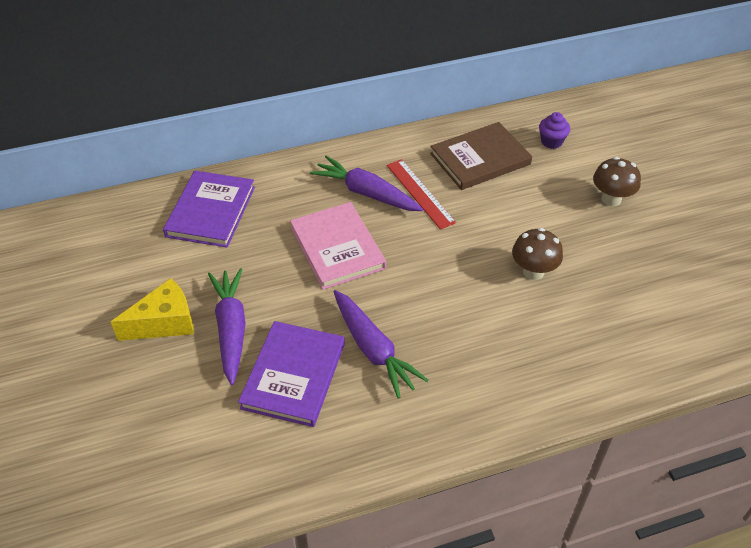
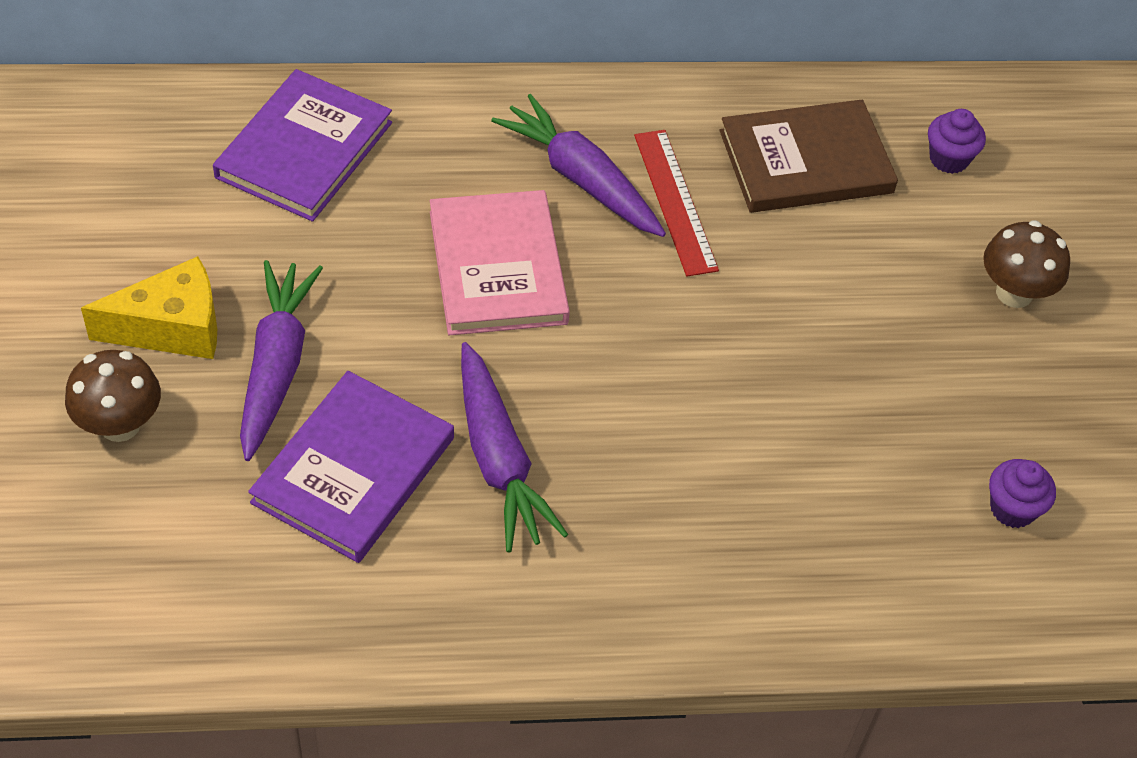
camera: 10 degrees right, 5 degrees up
brown mushroom [512,228,563,280] -> brown mushroom moved to [65,350,161,442]
none -> purple cupcake [989,459,1056,528]

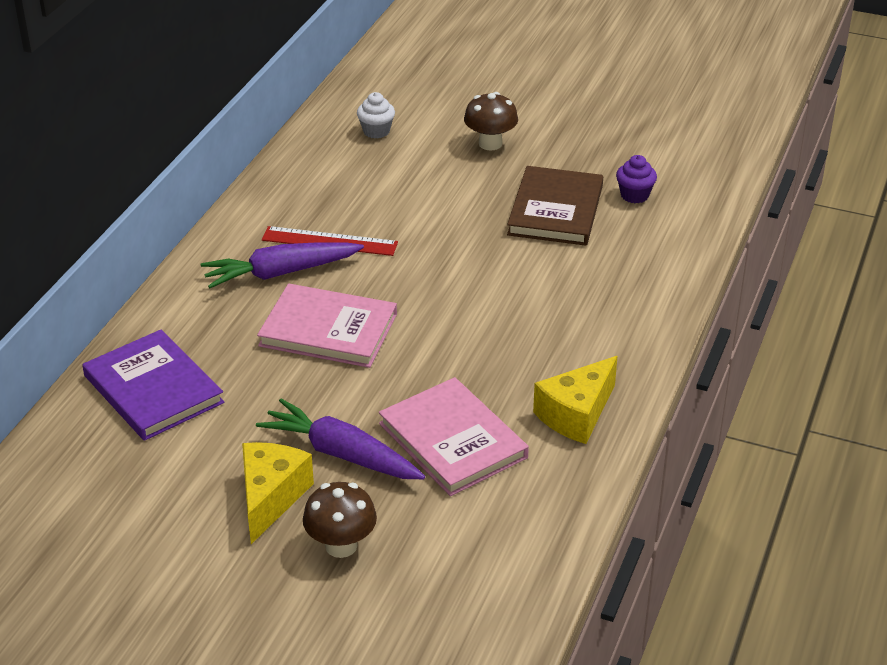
camera: 60 degrees left, 15 degrees down
purple book [248,371,454,563] -> pink book [379,377,529,496]
purple carrot [461,342,568,552] -> none
brown book [720,100,898,213] -> brown book moved to [507,166,603,246]
purple cupcake [928,109,986,174] -> white cupcake [357,92,395,139]
none -> yellow cheese [533,356,618,444]

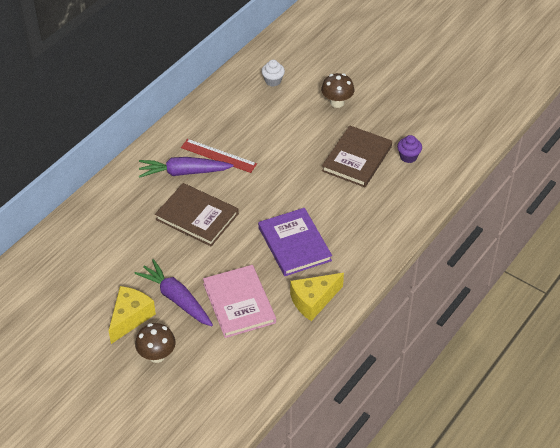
camera: 15 degrees right, 10 degrees up
purple book [82,330,224,441] -> purple book moved to [258,208,332,276]
pink book [257,283,397,368] -> brown book [155,183,239,246]

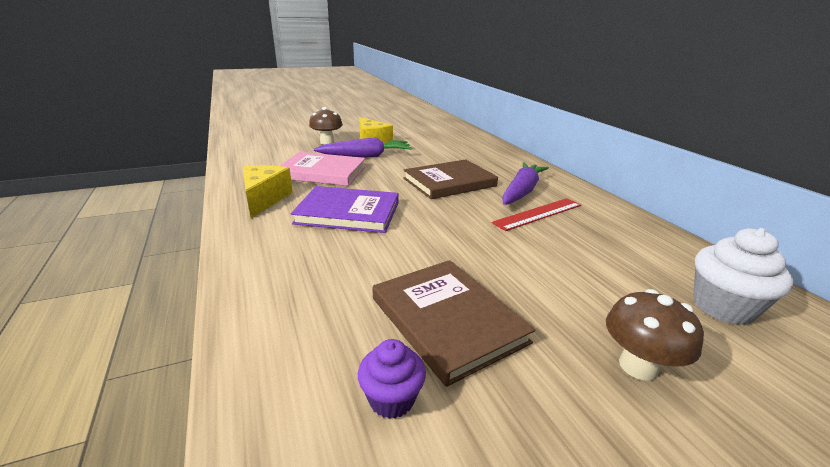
camera: 120 degrees right, 20 degrees down
white cupcake [261,60,285,87] -> white cupcake [693,228,794,325], size x1.58

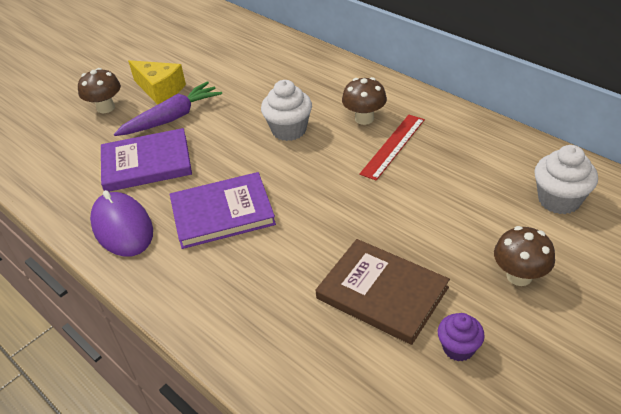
camera: 20 degrees left, 15 degrees up
yellow cheese [243,165,293,218] -> purple mouse [90,190,153,257]
pink book [280,152,366,186] -> purple book [101,128,192,192]
purple cupcake [358,339,426,419] -> purple cupcake moved to [438,313,485,361]
brown book [403,159,498,199] -> white cupcake [261,80,312,141]
purple carrot [502,162,549,205] -> brown mushroom [342,77,387,125]

